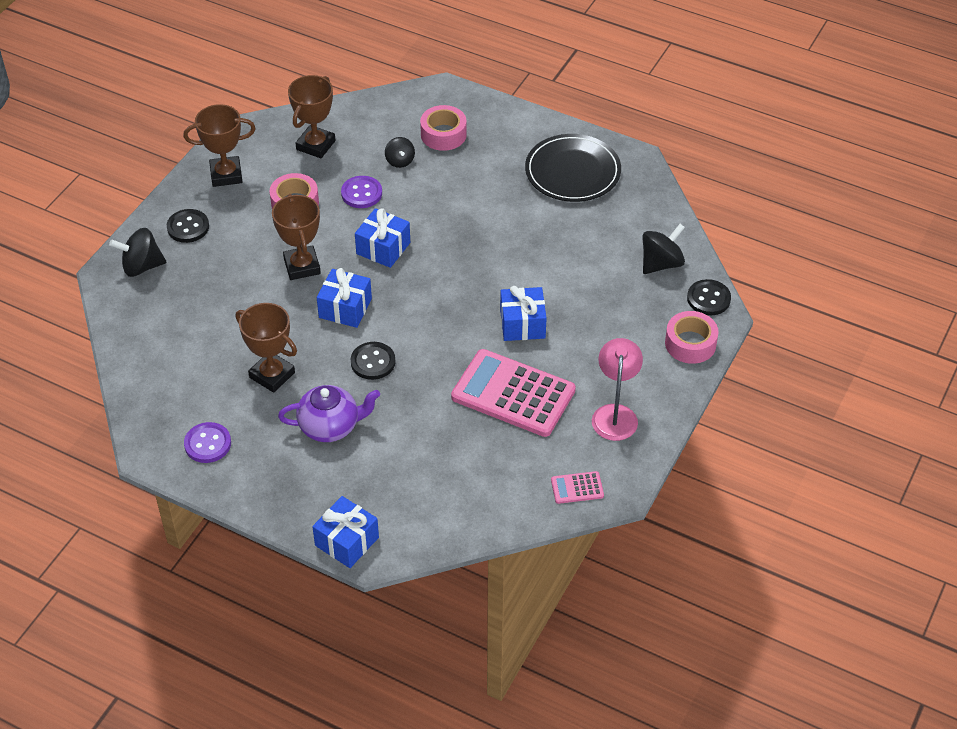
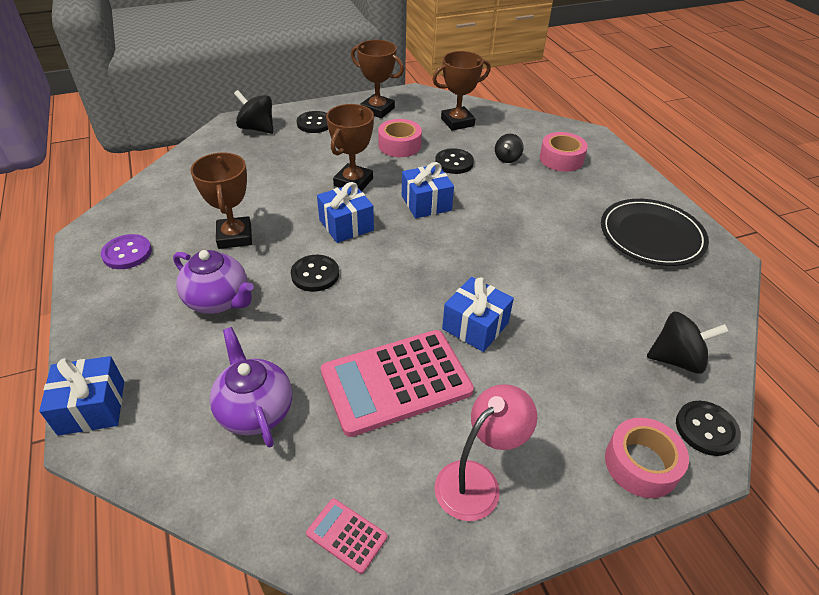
camera: 40 degrees right, 5 degrees down
purple button [341,176,382,208] -> black button [435,148,474,174]
pink calculator [451,349,576,437] -> pink calculator turned 90 degrees counterclockwise [321,330,474,437]
none -> purple teapot [210,327,292,447]

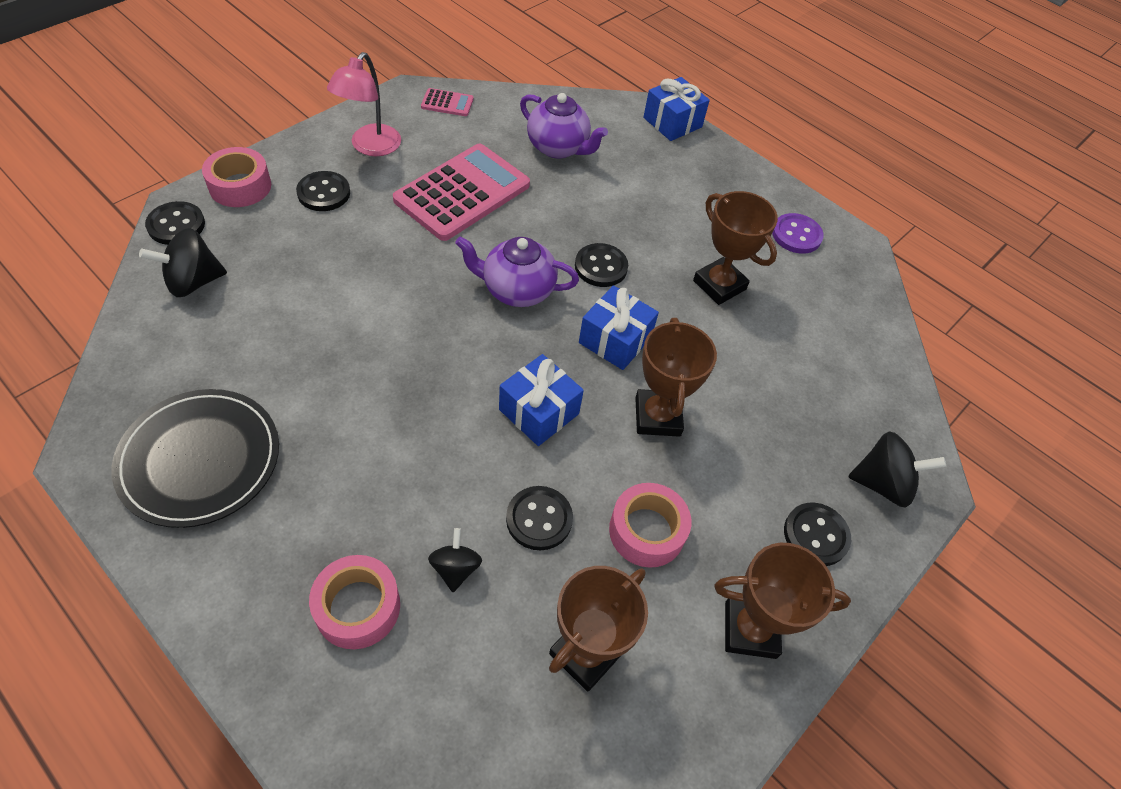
camera: 150 degrees right, 10 degrees up
purple teapot [173,250,254,314] -> purple teapot moved to [455,236,579,307]
blue gift [442,277,514,352] -> none
none -> black button [296,171,350,211]

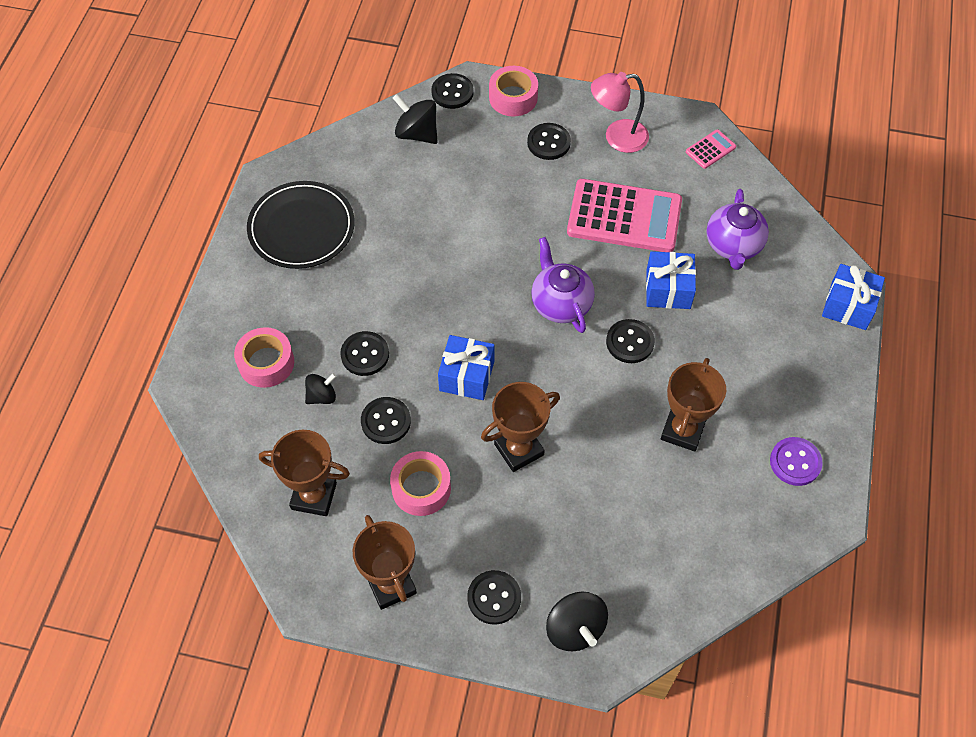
camera: 65 degrees right, 5 degrees up
pink calculator [421,88,473,116] -> pink calculator turned 105 degrees counterclockwise [686,129,736,169]
blue gift [579,285,659,370] -> blue gift moved to [646,251,696,309]
none -> black button [340,331,389,376]

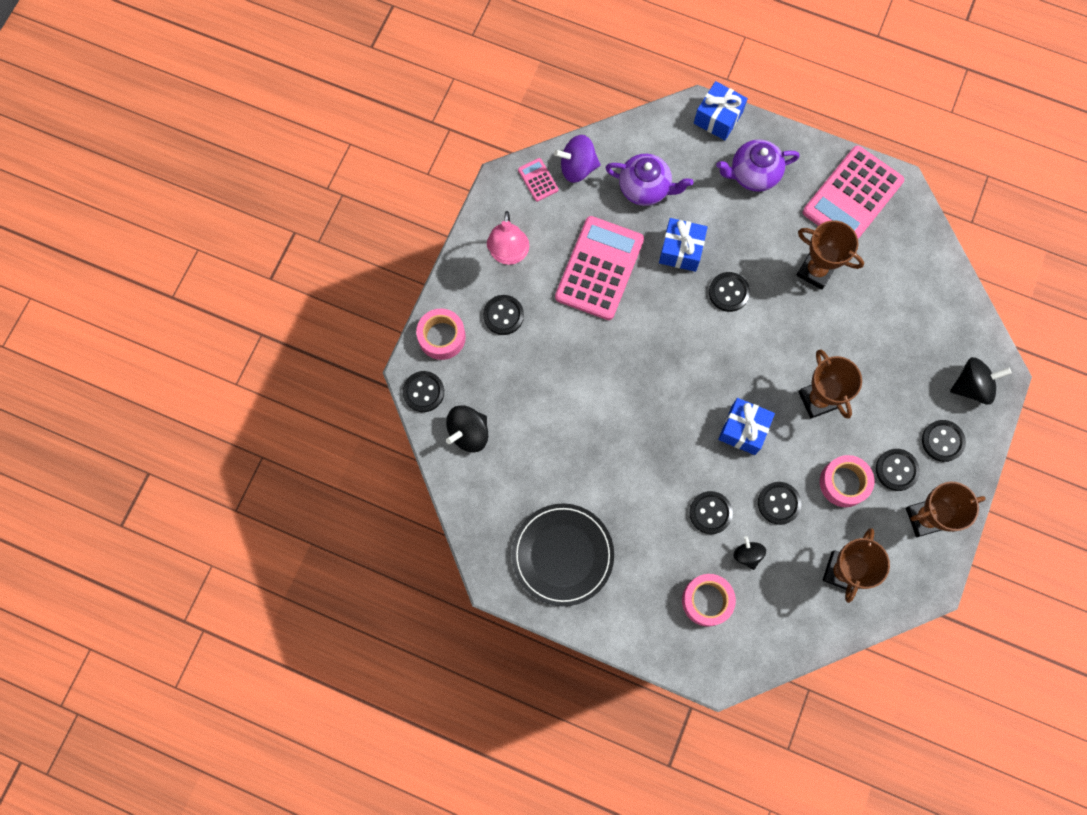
camera: 80 degrees left, 15 degrees up
purple teapot [531,237,595,333] -> purple teapot moved to [716,139,800,192]
purple button [770,437,823,486] -> pink calculator [803,146,904,239]
none -> purple spinning top [554,135,601,183]
none -> black button [876,449,920,491]

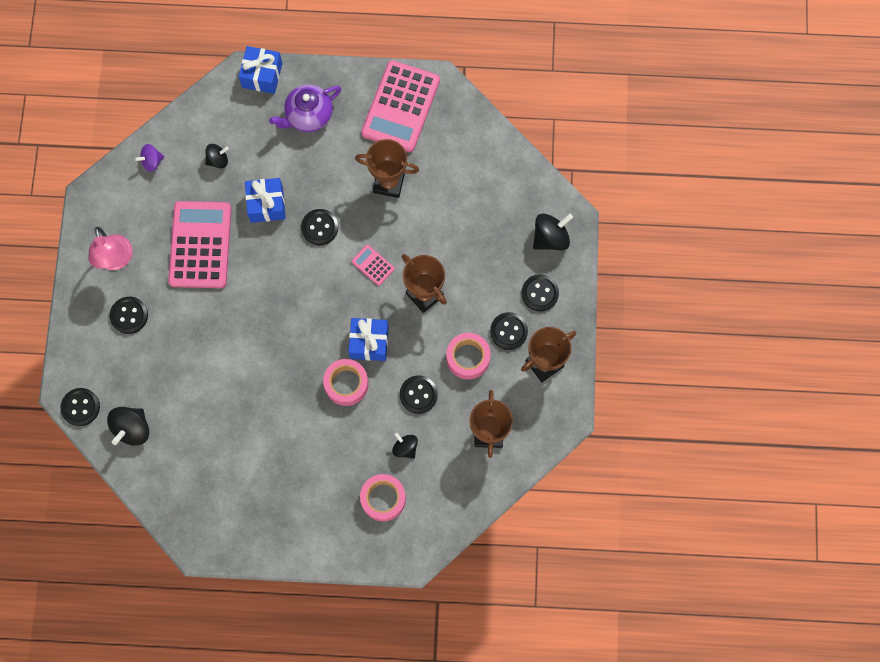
camera: 20 degrees left, 0 degrees up
pink tape [416,309,466,360] -> pink tape moved to [323,359,369,406]
black plate [512,503,614,606] -> none
pink calculator [518,158,559,202] -> pink calculator moved to [351,245,395,286]
purple spinning top [554,135,601,183] -> purple spinning top [135,144,164,172], size x0.63
purple teapot [605,154,693,206] -> black spinning top [205,144,229,168]
black button [689,491,733,534] -> none

